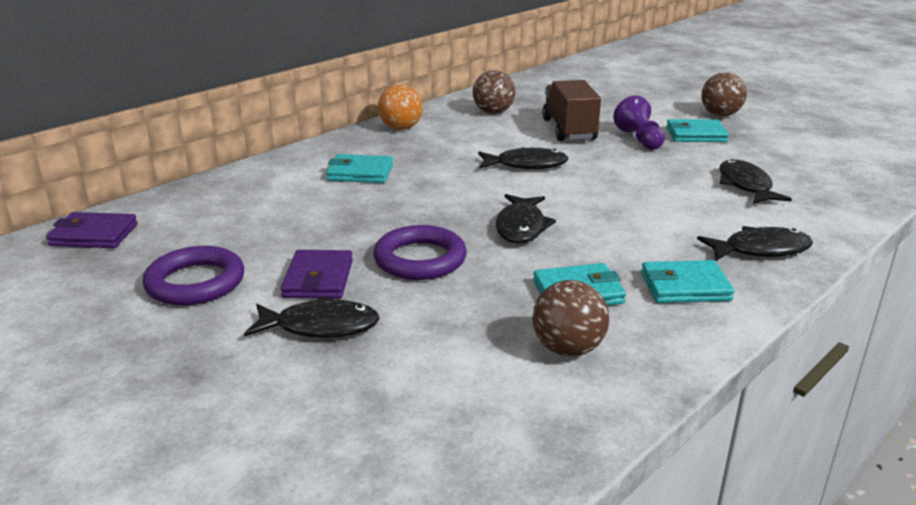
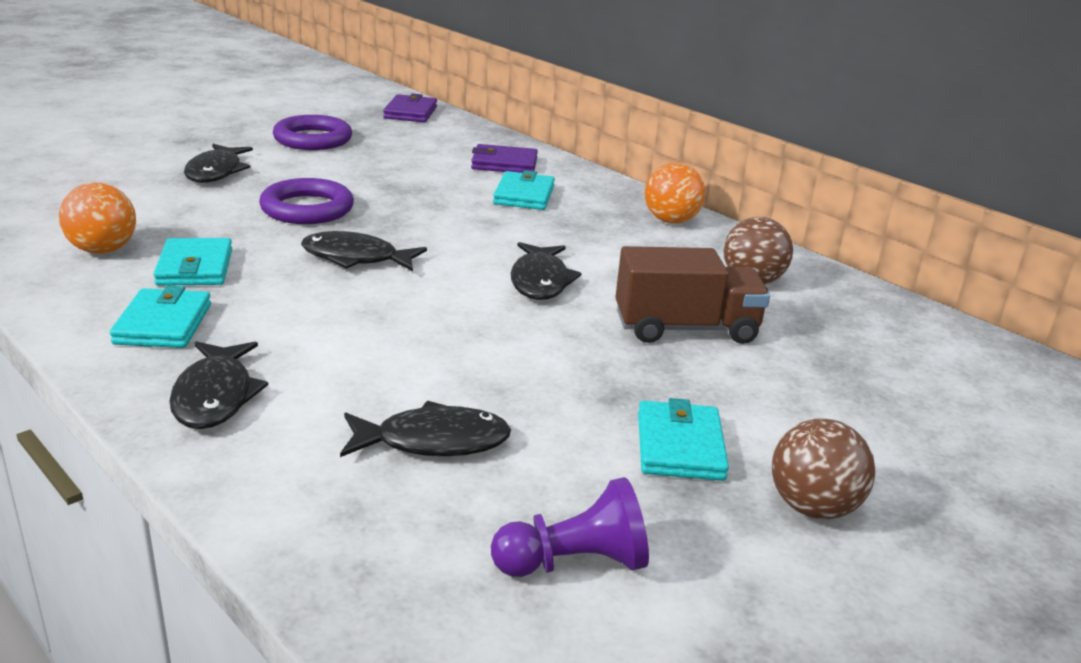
camera: 90 degrees right, 0 degrees up
purple wallet [281,250,353,299] -> purple wallet moved to [471,144,538,173]
brown ball [532,280,609,357] -> orange ball [59,183,136,254]
purple pawn [613,95,665,150] -> purple pawn moved to [491,477,649,577]

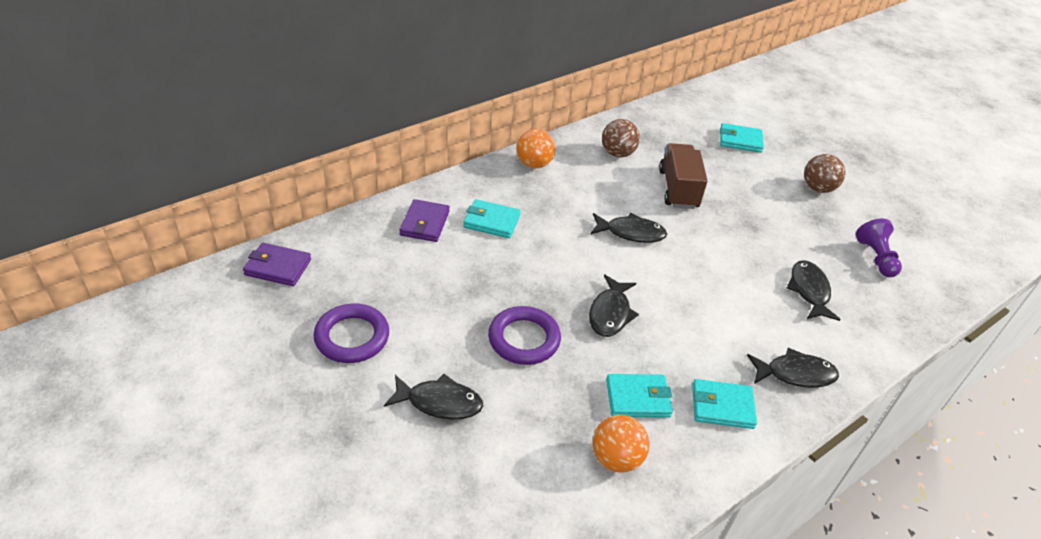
camera: 85 degrees left, 15 degrees up
turquoise wallet [638,398,729,481] -> turquoise wallet moved to [720,123,764,153]

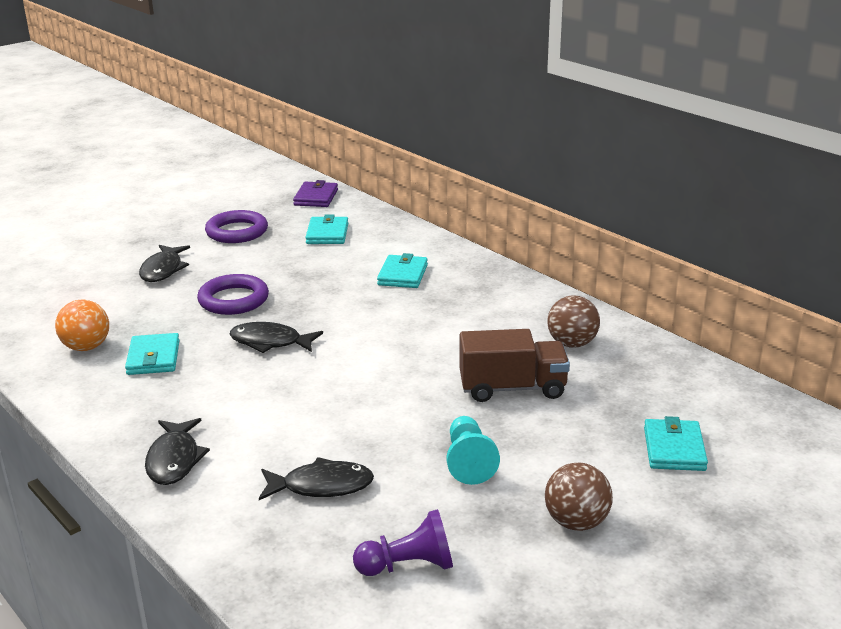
camera: 90 degrees right, 15 degrees down
purple wallet [399,199,450,242] -> none
orange ball [516,129,556,168] -> none
black fish [591,213,667,243] -> none
turquoise wallet [692,379,757,429] -> turquoise wallet moved to [305,215,348,244]
none -> turquoise pawn [447,416,500,485]

